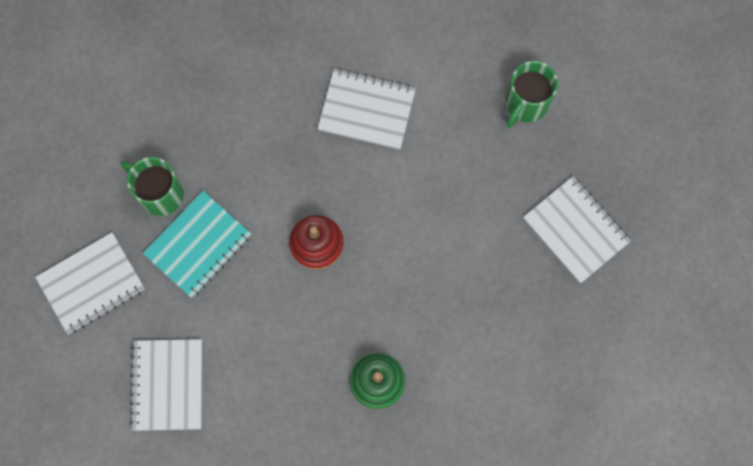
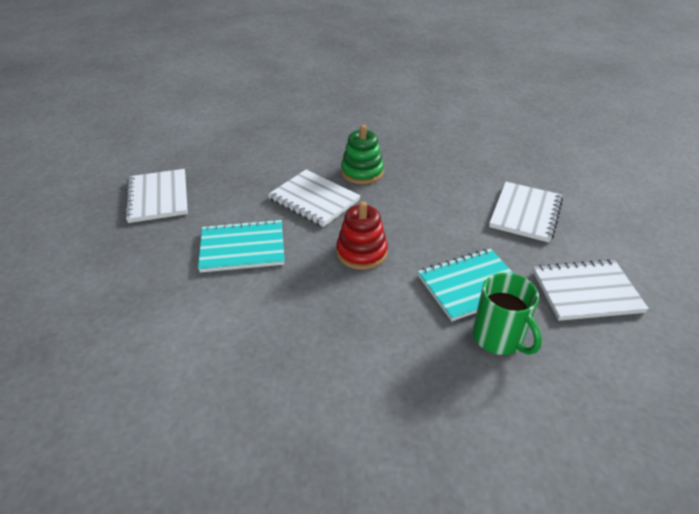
camera: 155 degrees left, 35 degrees down
white notebook [318,68,416,150] -> white notebook moved to [268,170,360,227]
green mug [505,61,558,128] -> none
none -> turquoise notebook [198,219,285,273]

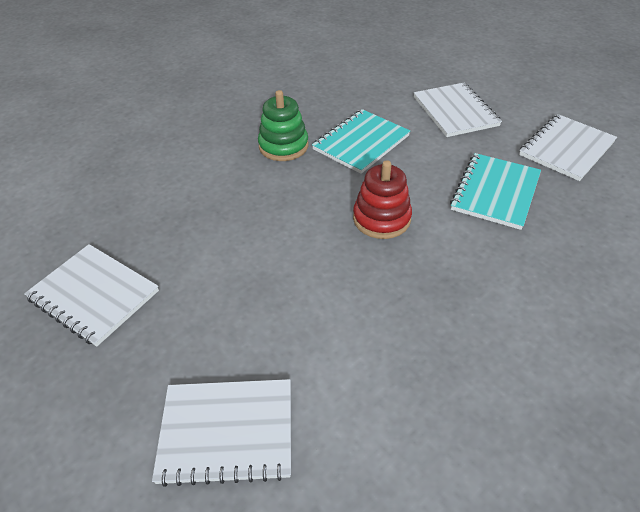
camera: 40 degrees left, 5 degrees up
turquoise notebook [198,219,285,273] -> turquoise notebook moved to [312,109,410,174]
white notebook [268,170,360,227] -> white notebook moved to [152,379,291,487]
green mug [472,273,542,355] -> none

